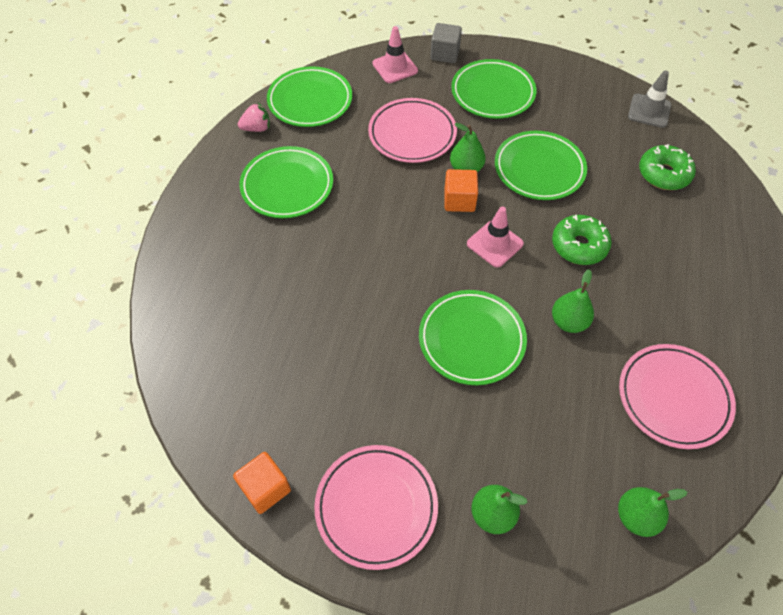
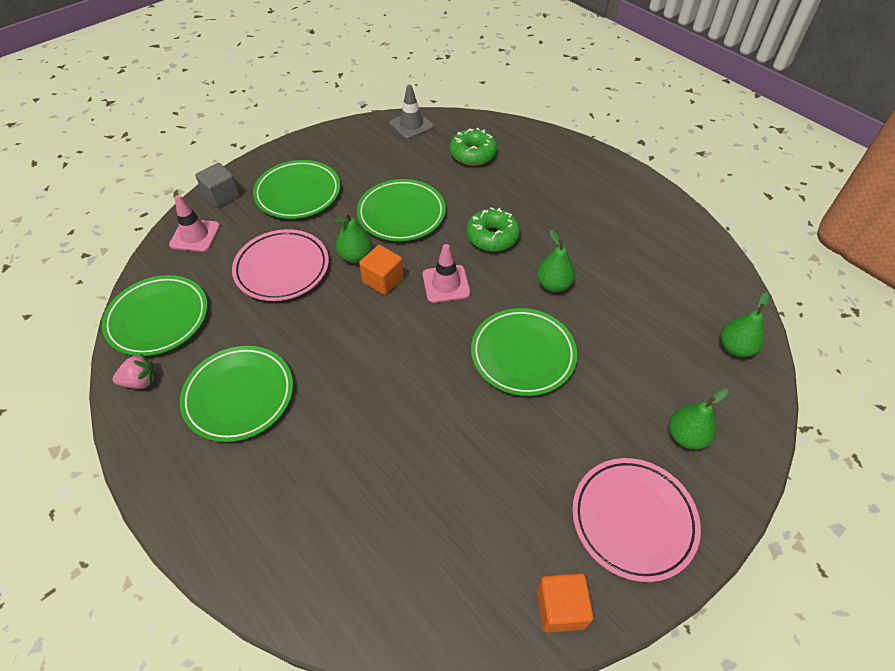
camera: 55 degrees left, 5 degrees down
pink strawberry [238,103,270,132] -> pink strawberry turned 60 degrees clockwise [113,353,156,389]
pink plate [619,344,736,449] -> none

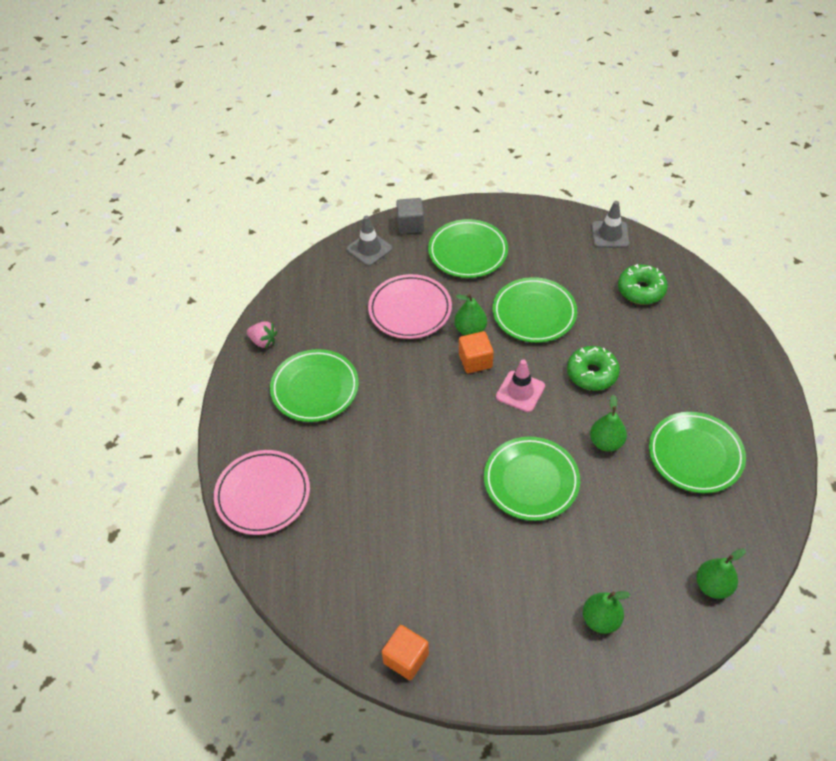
camera: 40 degrees right, 0 degrees up
green plate [102,275,208,356] -> green plate moved to [649,412,746,493]
pink traffic cone [169,195,220,252] -> grey traffic cone [347,215,392,266]
pink plate [572,458,701,582] -> pink plate moved to [214,450,310,535]

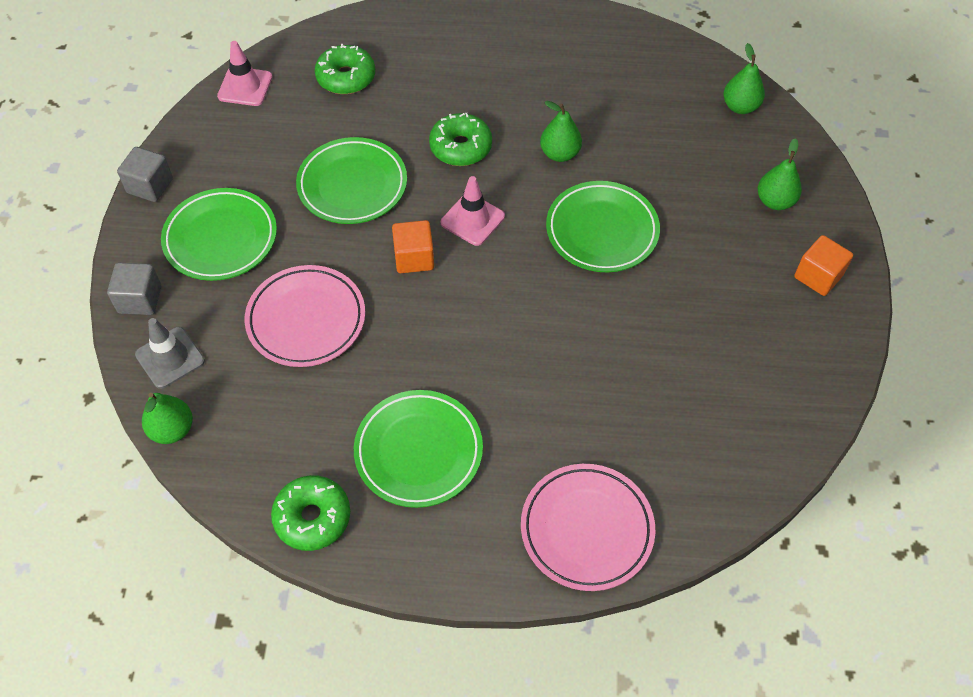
camera: 85 degrees left, 5 degrees up
pink strawberry [247,321,277,349] -> green donut [271,475,350,551]
orange cube [382,625,429,680] -> orange cube moved to [794,235,853,296]
green pear [454,294,487,335] -> green pear moved to [142,393,193,444]
grey traffic cone [592,201,629,248] -> pink traffic cone [217,41,272,106]
green plate [649,412,746,493] -> none
none -> grey cube [117,147,173,202]

